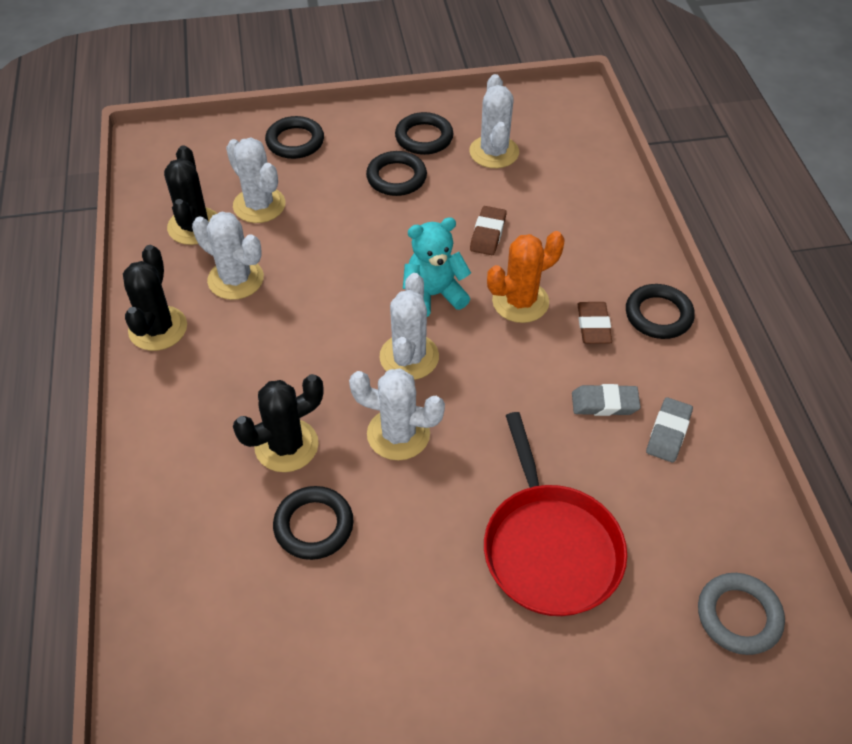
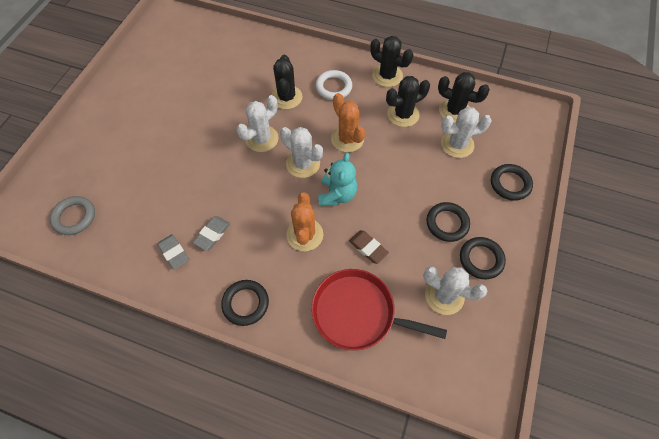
camera: 120 degrees right, 10 degrees up
white cactus [192,212,264,300] -> black cactus [386,76,430,127]
black ring [273,486,354,560] -> none
red pan [484,412,627,616] -> red pan moved to [311,269,447,350]
brown eraser [577,302,612,344] -> none
none -> white ring [316,70,352,100]
none -> orange cactus [331,93,365,152]

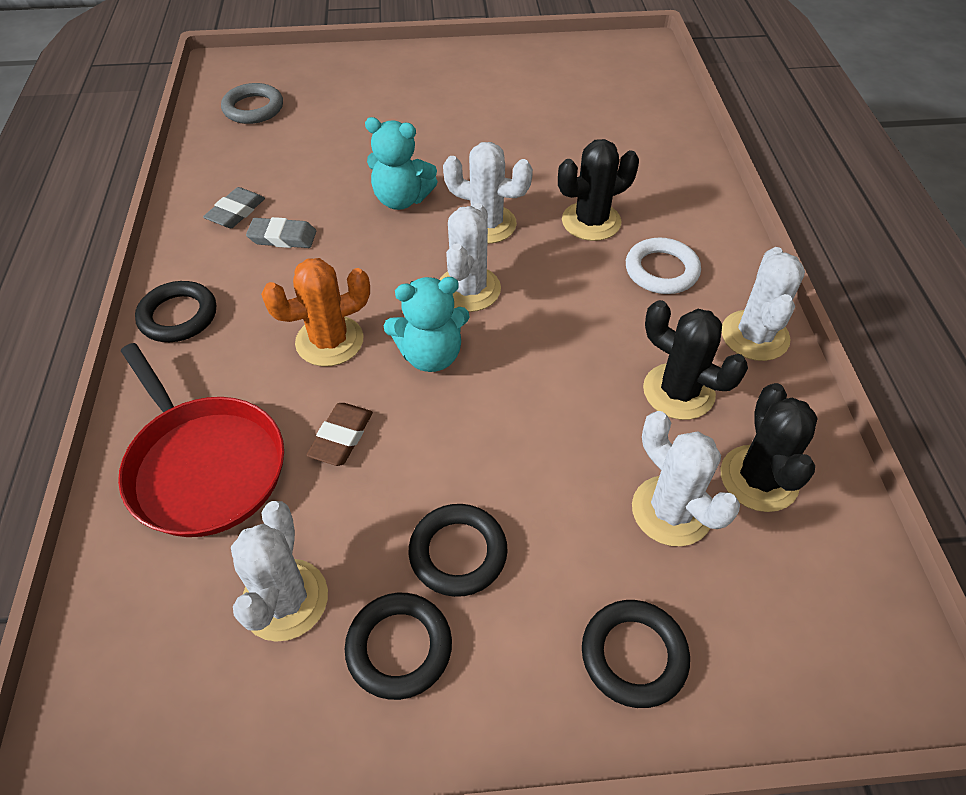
camera: 65 degrees right, 10 degrees down
red pan [311,269,447,350] -> red pan turned 150 degrees clockwise [118,343,284,537]
orange cactus [331,93,365,152] -> none
black cactus [370,36,413,87] -> white cactus [722,247,805,361]
none -> turquoise teddy bear [365,117,438,210]

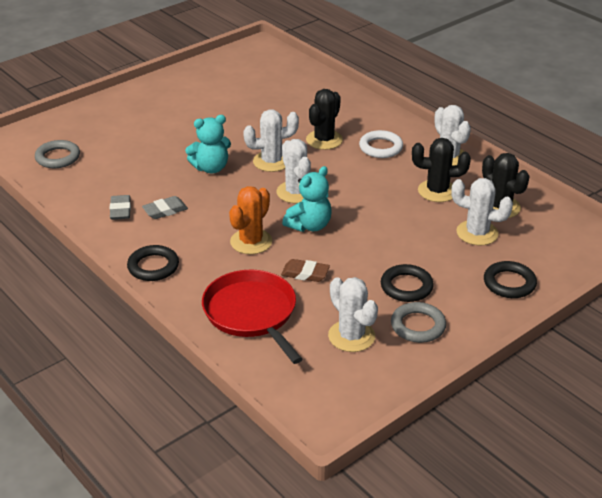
camera: 35 degrees left, 15 degrees down
red pan [118,343,284,537] -> red pan turned 135 degrees counterclockwise [202,270,303,364]
brown eraser [307,403,373,466] -> brown eraser turned 60 degrees counterclockwise [281,259,330,282]
black ring [345,593,452,700] -> grey ring [391,302,446,343]

